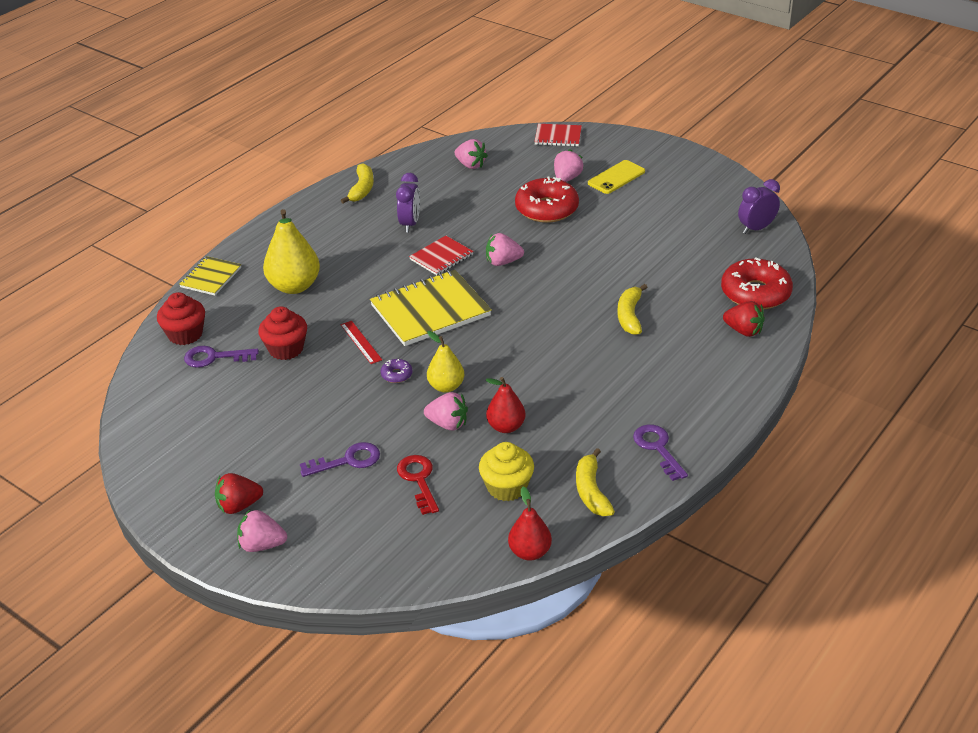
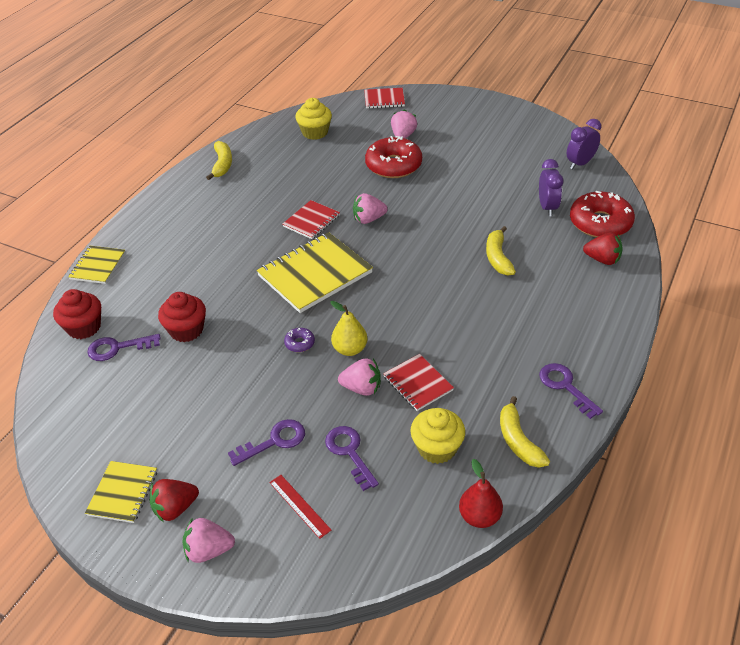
camera: 10 degrees left, 5 degrees up
yellow pear [263,209,320,294] -> none
red ruler [341,321,382,364] -> red ruler moved to [270,475,331,539]
purple clock [396,173,420,232] -> purple clock moved to [539,159,563,216]
red key [397,455,439,515] -> purple key [325,426,379,491]
pink strawberry [455,139,488,169] -> yellow cupcake [295,98,332,140]
red pear [486,377,526,433] -> red notebook [383,354,454,411]
yellow phone [588,160,645,194] -> none
none -> yellow notebook [85,461,157,523]

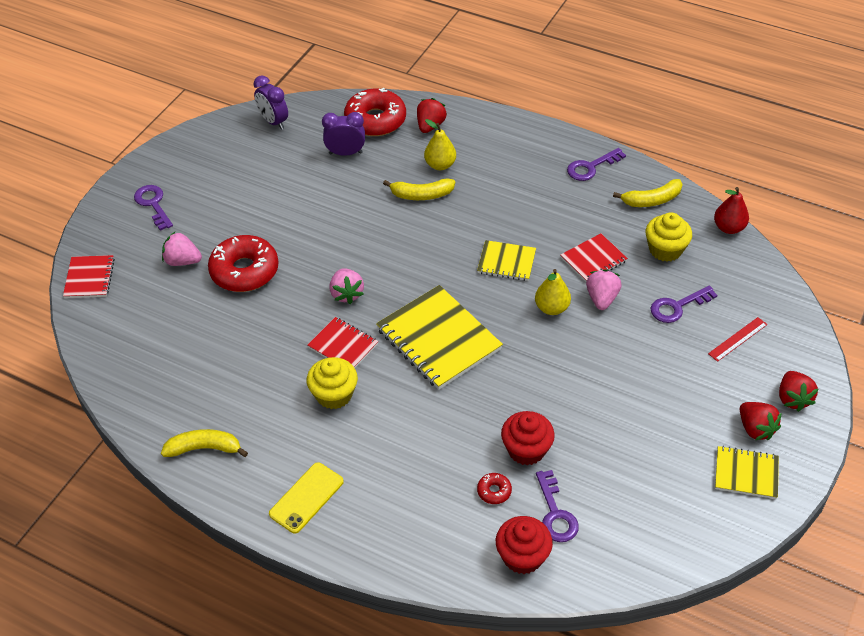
camera: 90 degrees left, 5 degrees up
yellow notebook [68,246,126,284] -> yellow notebook moved to [477,240,536,281]
pink strawberry [182,518,235,563] -> red strawberry [779,371,818,412]
purple key [228,419,305,466] -> purple key moved to [134,185,173,231]
purple donut [284,328,315,352] -> none
yellow cupcake [295,98,332,140] -> yellow cupcake moved to [307,357,358,409]
none -> yellow phone [269,462,344,534]
none -> yellow pear [424,119,456,170]
none -> red donut [477,473,512,504]

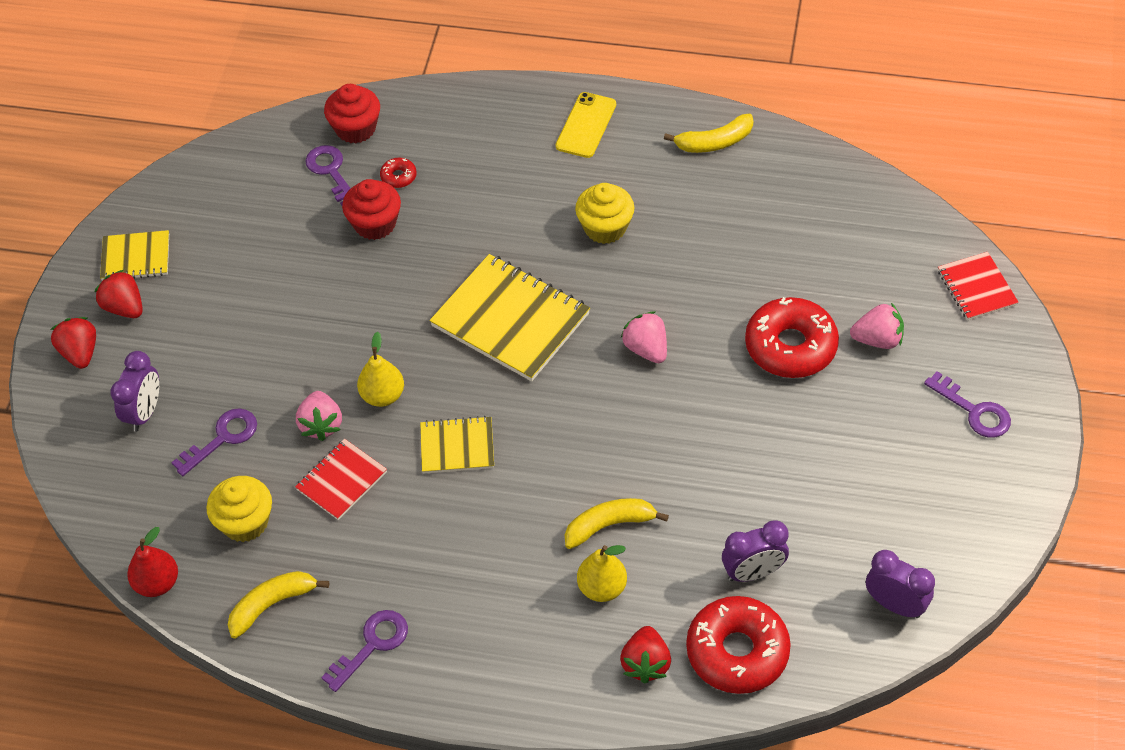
camera: 165 degrees right, 5 degrees up
red notebook [308,317,378,368] -> none
red ruler [708,317,767,362] -> purple clock [111,351,159,432]

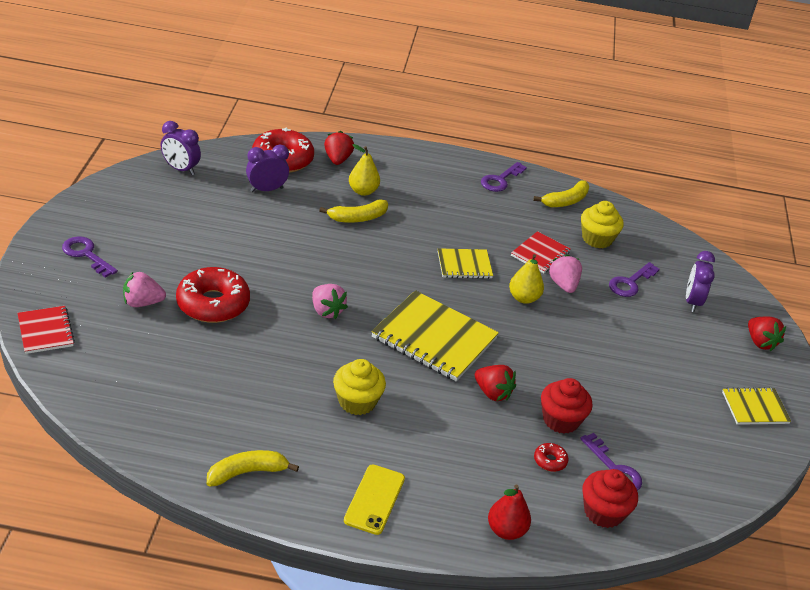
camera: 170 degrees right, 15 degrees down
red strawberry [94,270,143,318] -> red strawberry moved to [475,365,516,401]
red pear [127,527,178,597] -> red pear moved to [488,484,531,540]

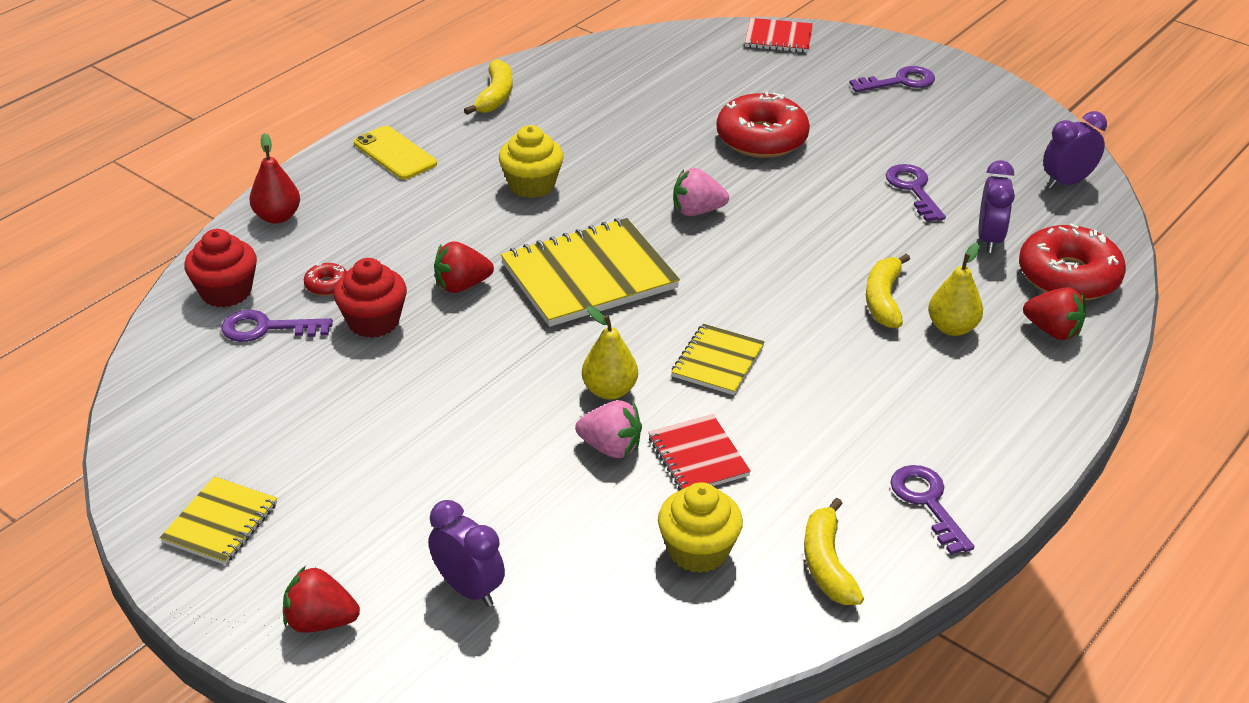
camera: 125 degrees right, 0 degrees up
pink strawberry [123,272,166,307] -> none
purple key [609,262,659,297] -> purple key moved to [886,164,946,222]

